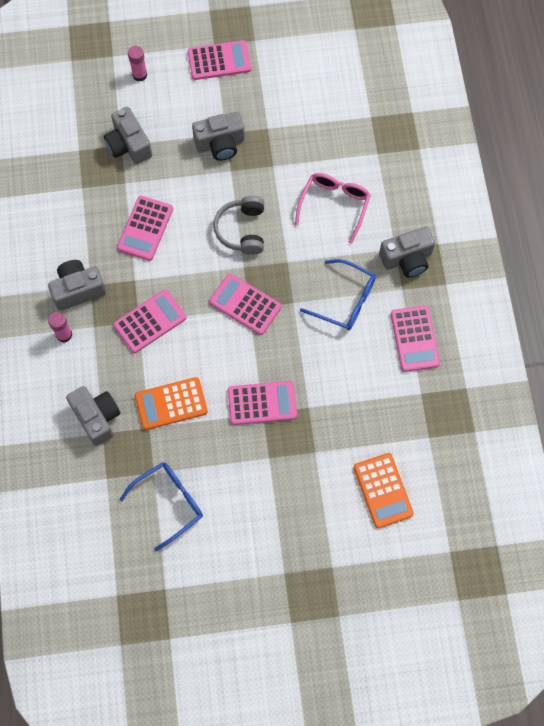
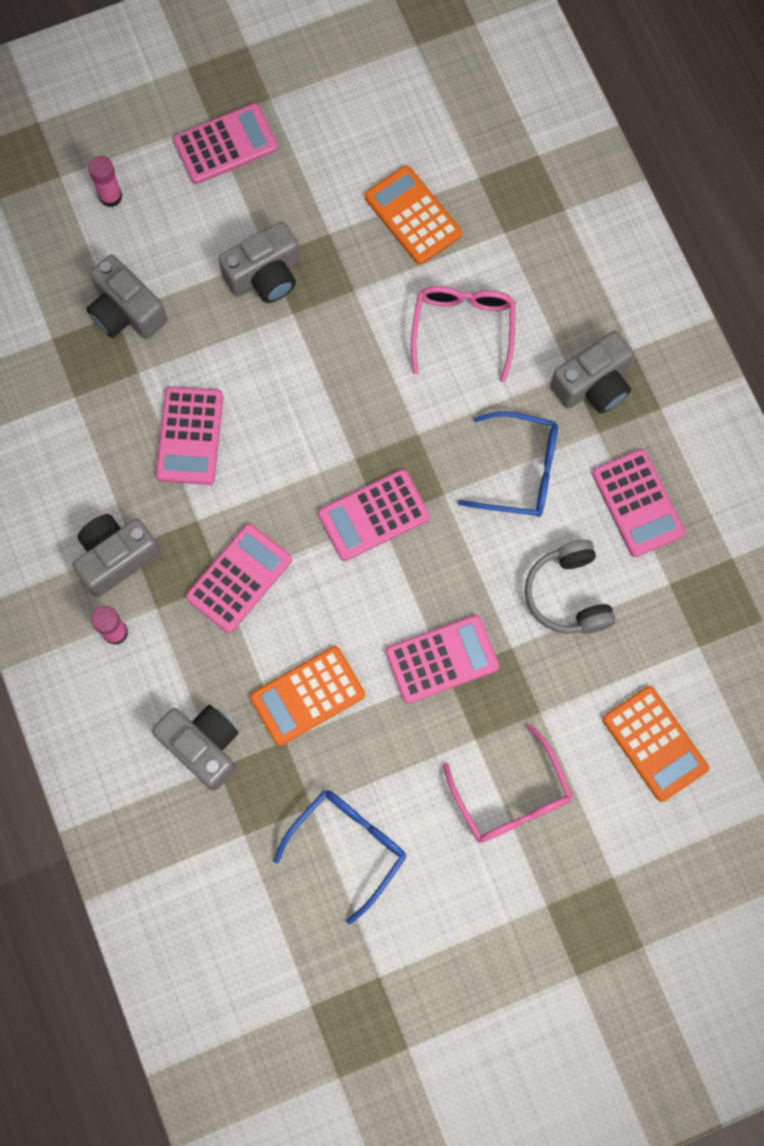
camera: 15 degrees left, 5 degrees up
pink calculator [209,273,281,335] -> pink calculator turned 45 degrees counterclockwise [318,469,430,561]
grey headphones [213,196,264,255] -> grey headphones moved to [525,540,616,634]
none -> orange calculator [364,165,462,265]
none -> pink glasses [443,724,573,843]

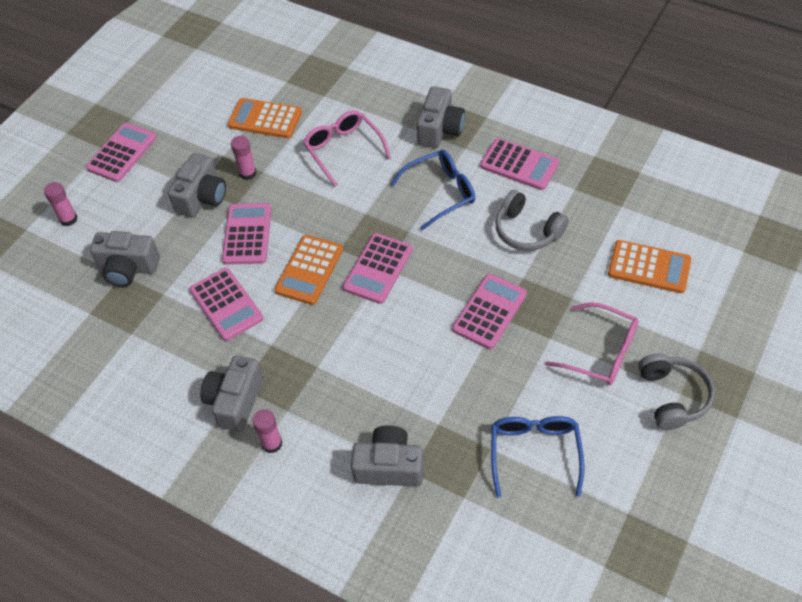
camera: 35 degrees left, 20 degrees down
pink calculator [186,523,292,633] -> pink calculator moved to [222,203,272,264]
orange calculator [250,646,365,746] -> orange calculator moved to [274,235,343,305]
none -> pink glue stick [231,136,256,180]
none -> grey headphones [638,353,715,430]

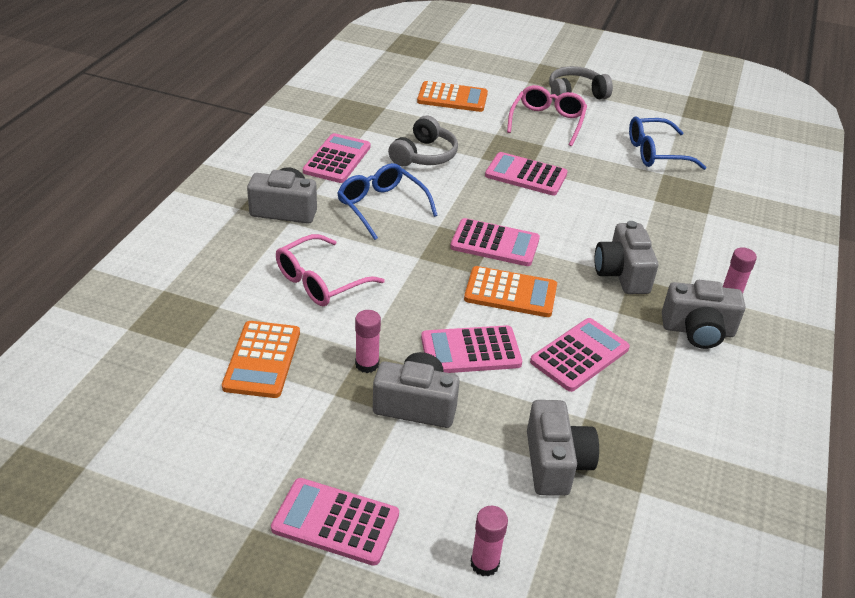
camera: 105 degrees left, 15 degrees down
grey camera [351,425,424,487] -> grey camera moved to [594,221,658,294]
orange calculator [608,240,692,293] -> orange calculator turned 90 degrees clockwise [417,81,488,112]

